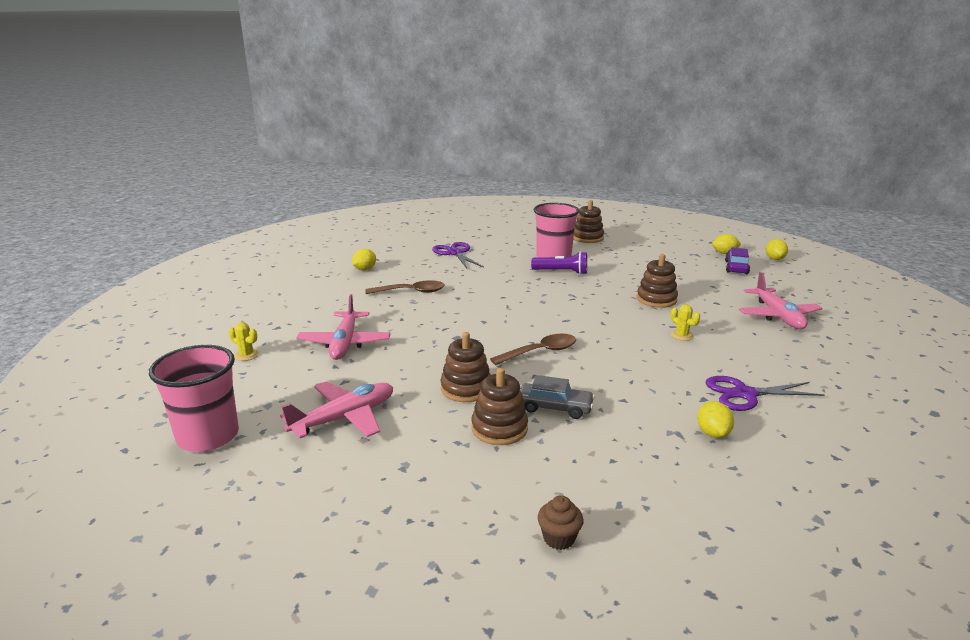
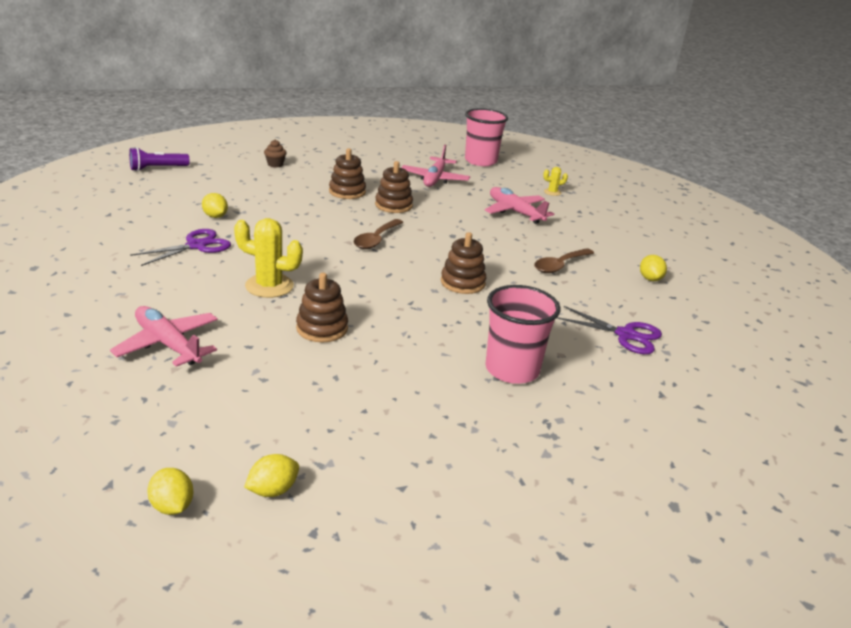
camera: 140 degrees right, 5 degrees up
grey car [520,375,595,419] -> none
purple flashlight [531,251,587,275] -> purple flashlight moved to [129,147,190,171]
brown stacking toy [573,200,604,243] -> brown stacking toy moved to [441,232,486,294]
yellow cactus [671,304,700,341] -> yellow cactus [234,218,303,298], size x2.00
purple car [725,247,750,274] -> none

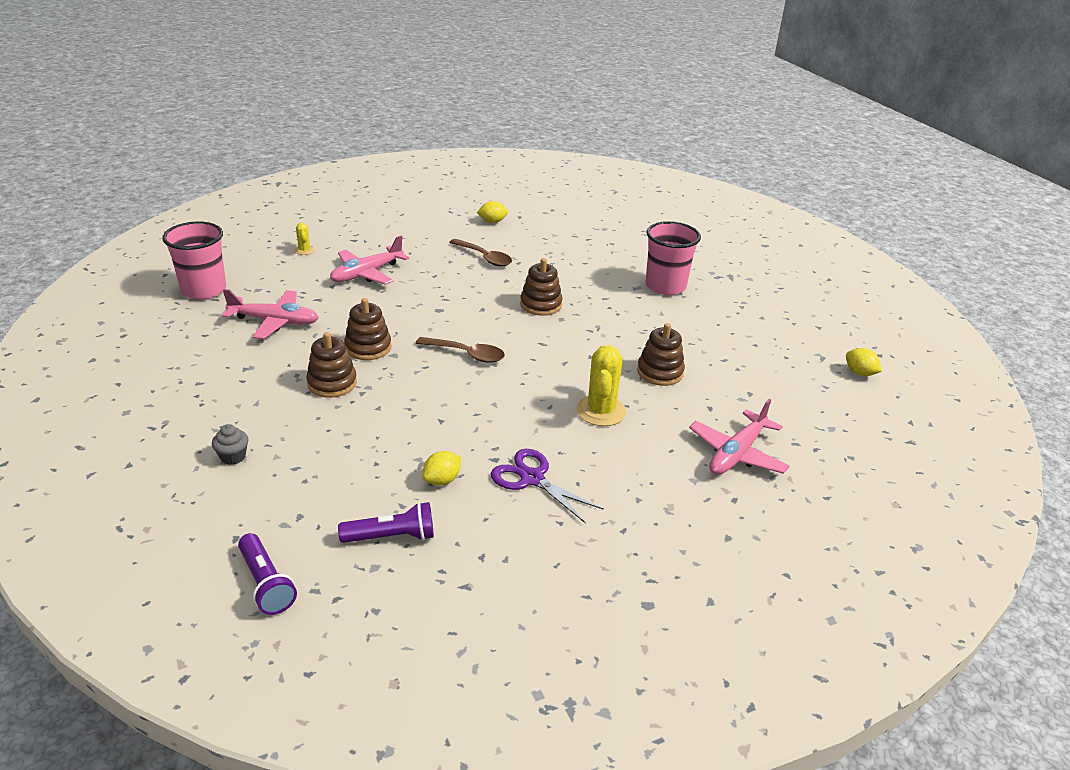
camera: 95 degrees left, 5 degrees up
yellow lemon [147,468,193,515] -> none
brown cupcake [264,140,287,168] -> grey cupcake [212,424,248,465]
purple scissors [557,306,662,354] -> none
none -> purple flashlight [338,502,434,543]

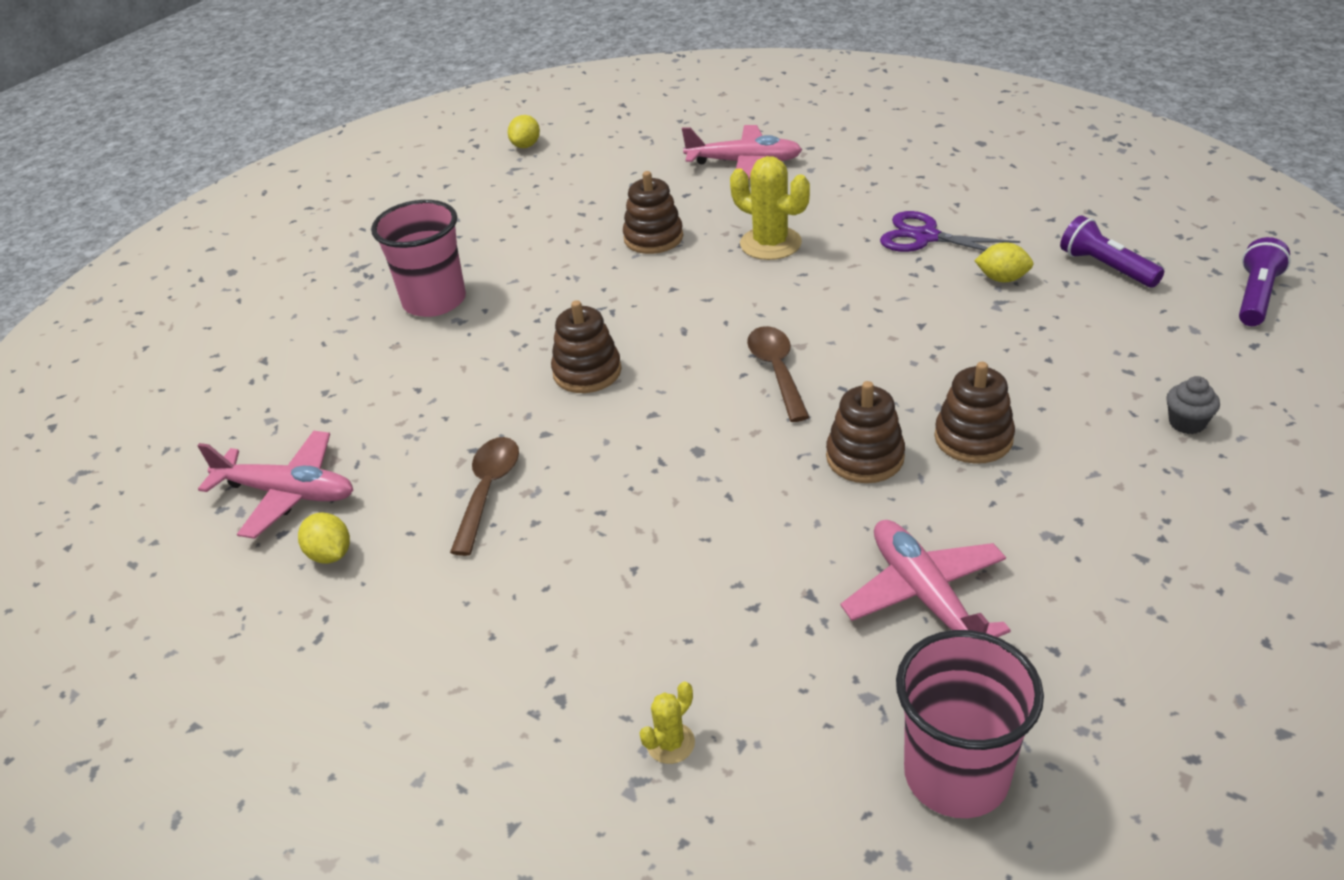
camera: 115 degrees left, 5 degrees up
pink plane [330,236,410,285] -> pink plane moved to [197,431,353,539]
purple scissors [491,449,604,524] -> purple scissors turned 105 degrees clockwise [880,211,1020,252]
yellow cactus [576,345,626,426] -> yellow cactus turned 60 degrees clockwise [730,156,810,260]

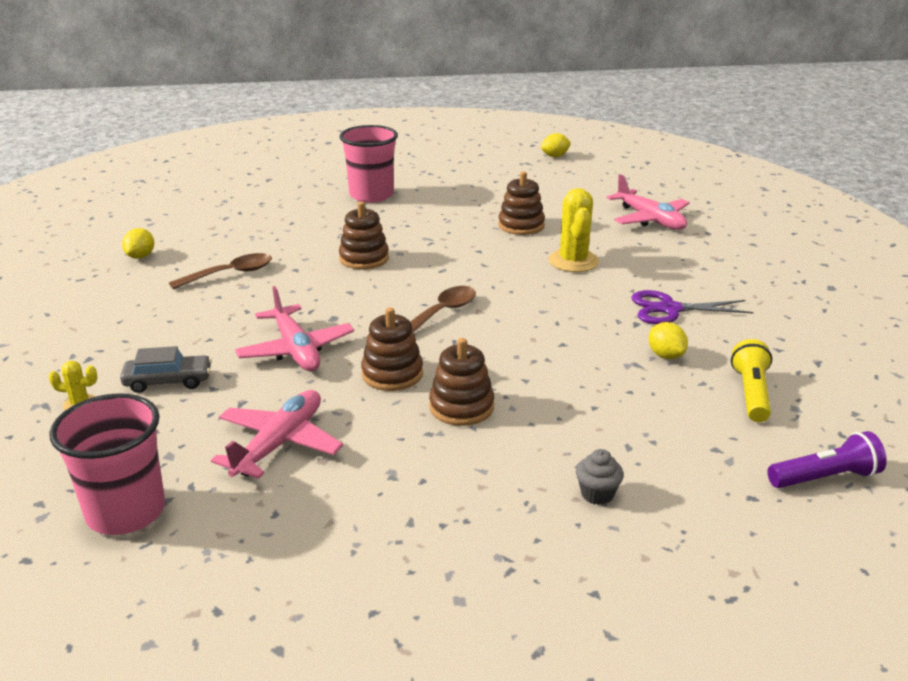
camera: 45 degrees right, 10 degrees down
pink plane [197,431,353,539] -> pink plane moved to [235,286,354,371]
purple scissors [880,211,1020,252] -> purple scissors turned 75 degrees counterclockwise [631,290,754,324]
purple flashlight [1060,215,1164,288] -> yellow flashlight [731,339,772,422]
none -> grey car [120,346,212,393]

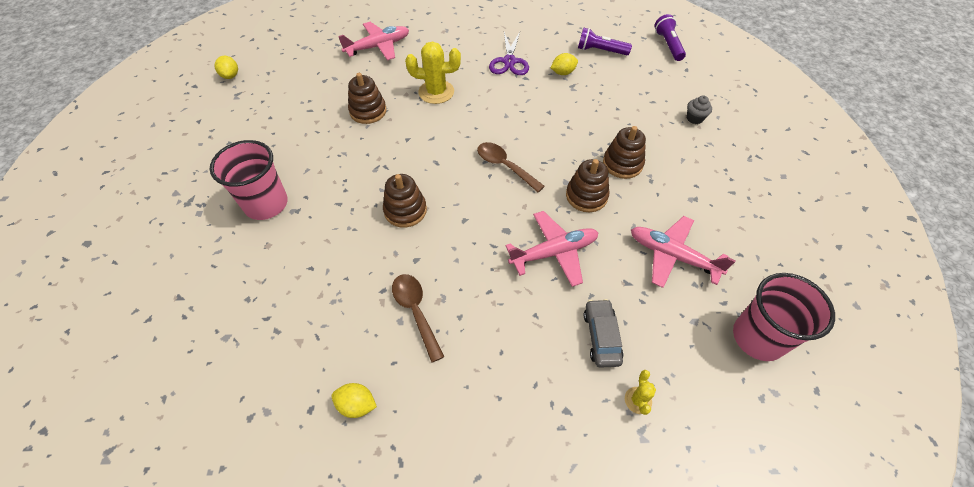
camera: 85 degrees left, 25 degrees up
yellow flashlight [731,339,772,422] -> purple flashlight [578,27,632,55]

